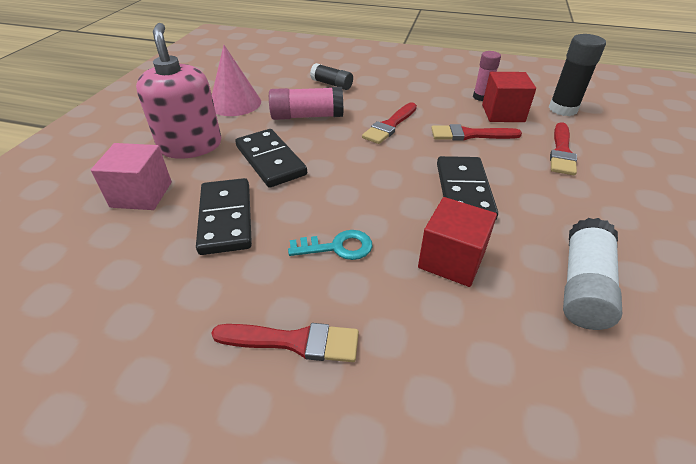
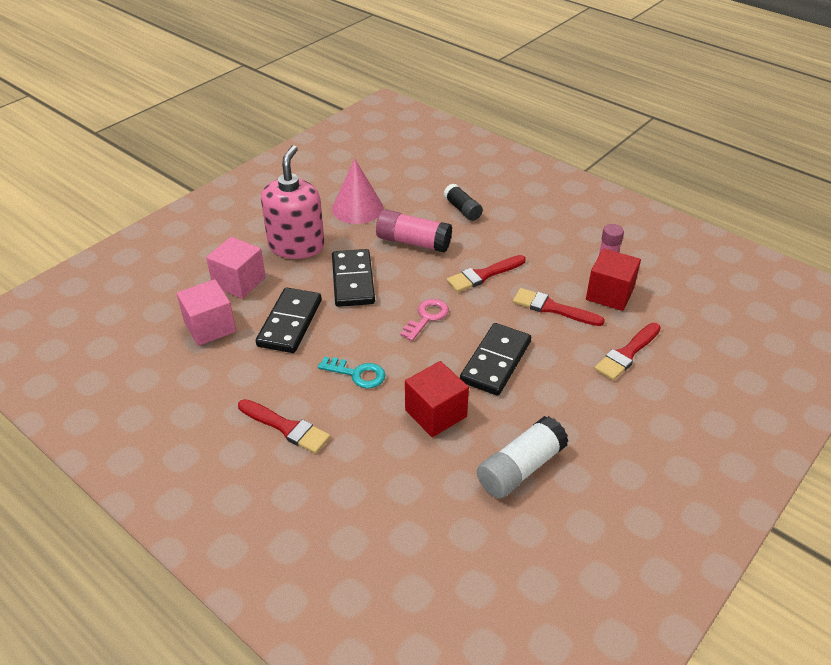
camera: 25 degrees right, 0 degrees up
black glue stick [549,34,606,116] -> none
none -> pink cube [177,279,236,346]
none -> pink key [400,299,449,341]

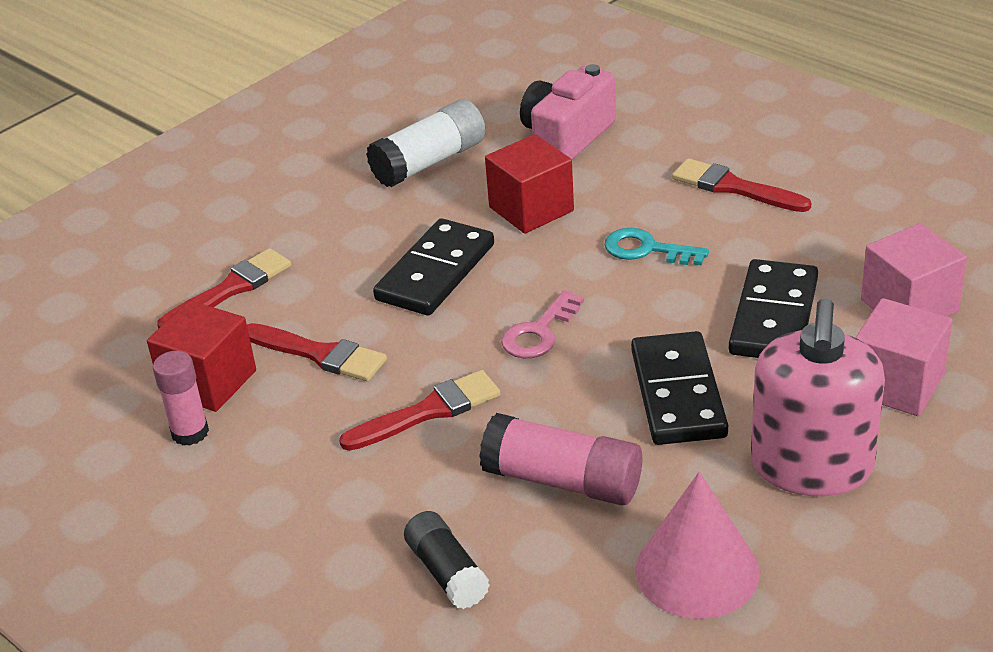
camera: 175 degrees left, 5 degrees down
none -> pink camera [520,64,616,160]

